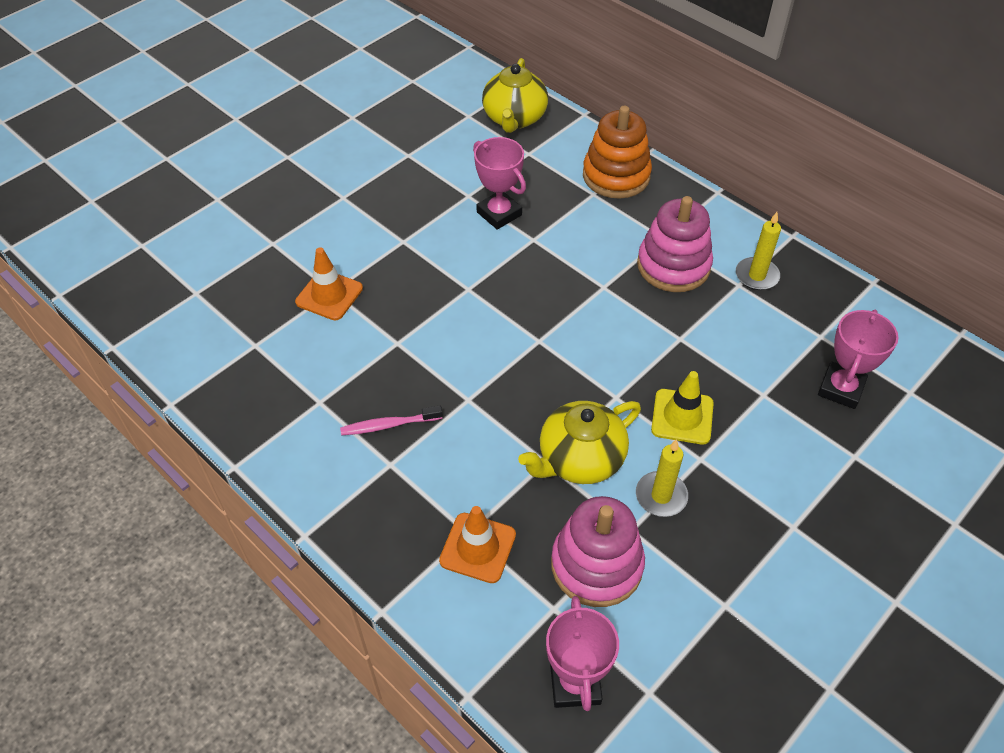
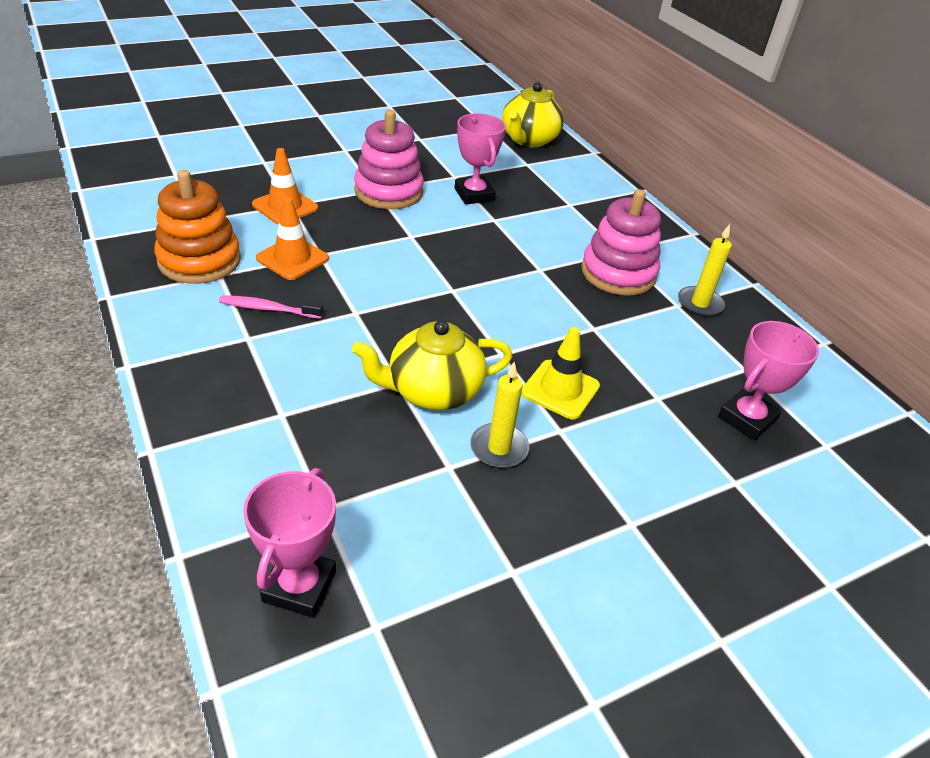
camera: 15 degrees right, 10 degrees down
orange traffic cone [439,506,516,583] -> orange traffic cone moved to [256,197,329,280]
pink stacking toy [551,496,645,607] -> pink stacking toy moved to [354,110,424,209]
orange stacking toy [583,106,652,198] -> orange stacking toy moved to [154,170,241,284]

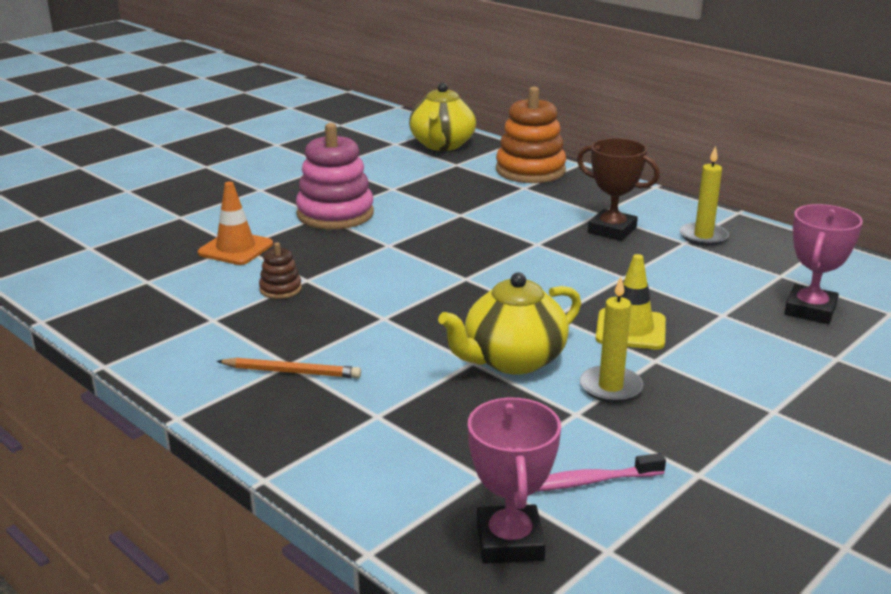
camera: 15 degrees left, 15 degrees down
orange stacking toy [154,170,241,284] -> orange stacking toy moved to [496,87,566,183]
pink toothbrush [219,295,323,319] -> pink toothbrush moved to [537,453,666,491]
orange traffic cone [256,197,329,280] -> brown stacking toy [259,242,302,299]
pink trophy [455,113,506,204] -> none
pink stacking toy [581,189,661,296] -> brown trophy [577,138,660,241]
none -> orange pencil [216,357,361,378]

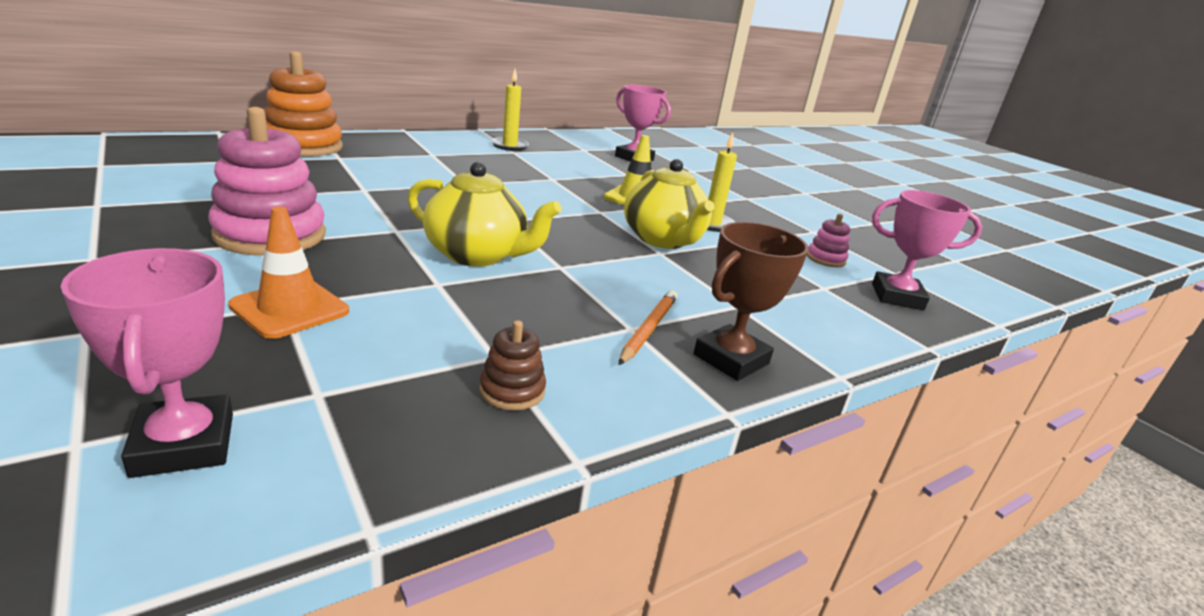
camera: 80 degrees left, 0 degrees up
brown stacking toy [259,242,302,299] -> brown stacking toy moved to [479,320,546,410]
yellow teapot [409,83,476,151] -> yellow teapot moved to [408,162,562,267]
pink toothbrush [537,453,666,491] -> pink stacking toy [807,214,850,267]
brown trophy [577,138,660,241] -> brown trophy moved to [694,222,809,381]
none -> pink trophy [61,248,233,478]

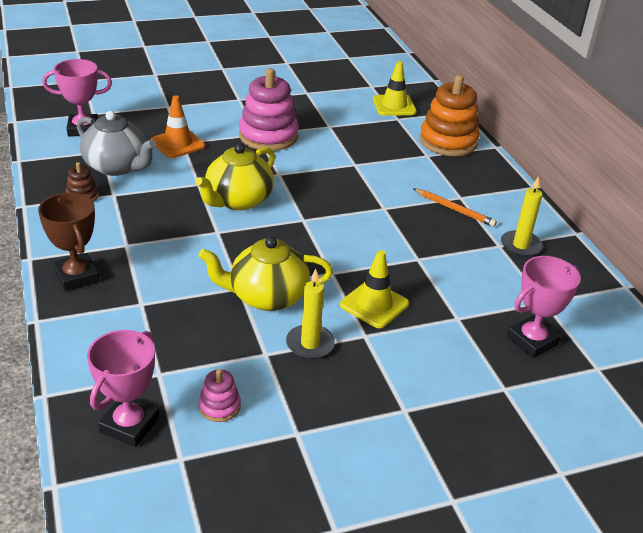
camera: 105 degrees right, 10 degrees up
orange pencil [619,290,677,365] -> orange pencil moved to [413,188,497,227]
none -> grey teapot [77,111,156,176]
none -> yellow traffic cone [373,61,417,116]

